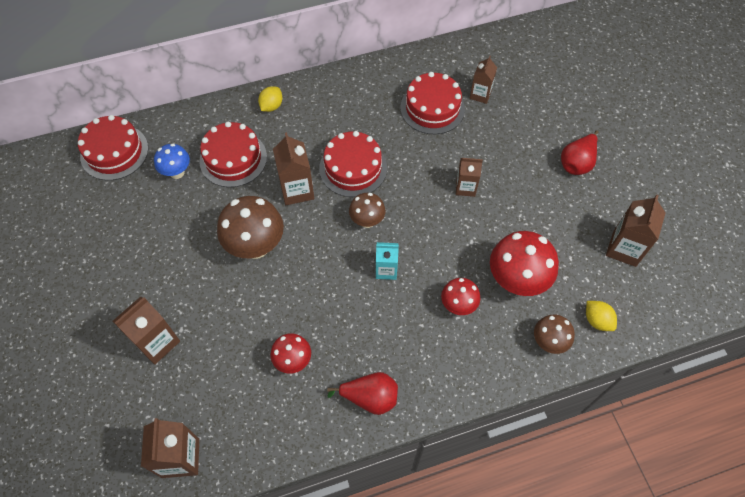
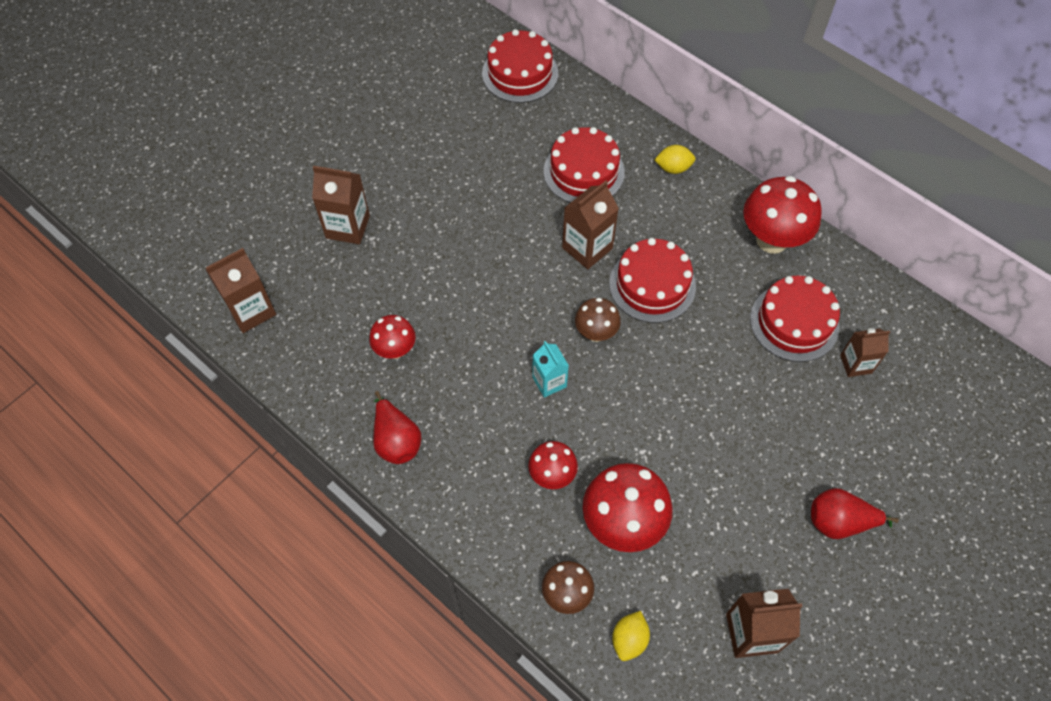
camera: 60 degrees right, 0 degrees up
blue mushroom [154,144,190,179] -> none
brown mushroom [217,196,284,259] -> none
brown carton [456,158,483,197] -> none
none -> red mushroom [743,176,822,254]

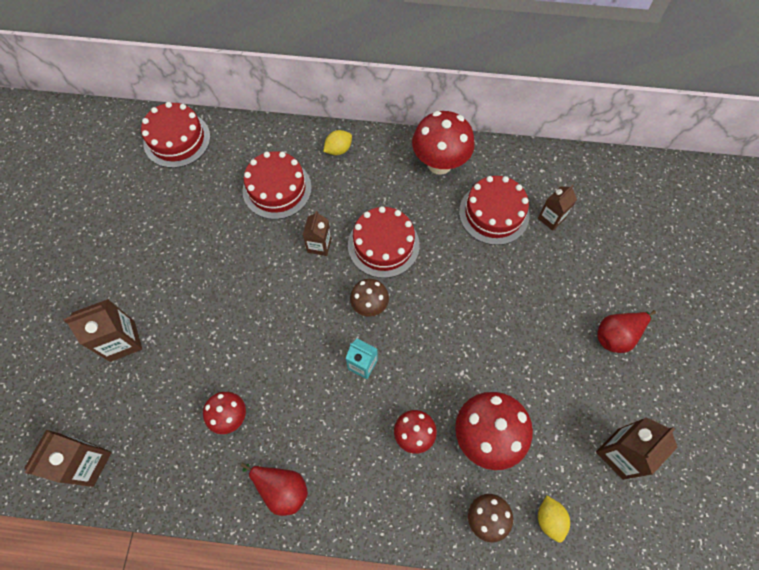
camera: 35 degrees left, 5 degrees up
brown carton [562,181,619,269] -> brown carton [303,211,332,256], size x0.66

